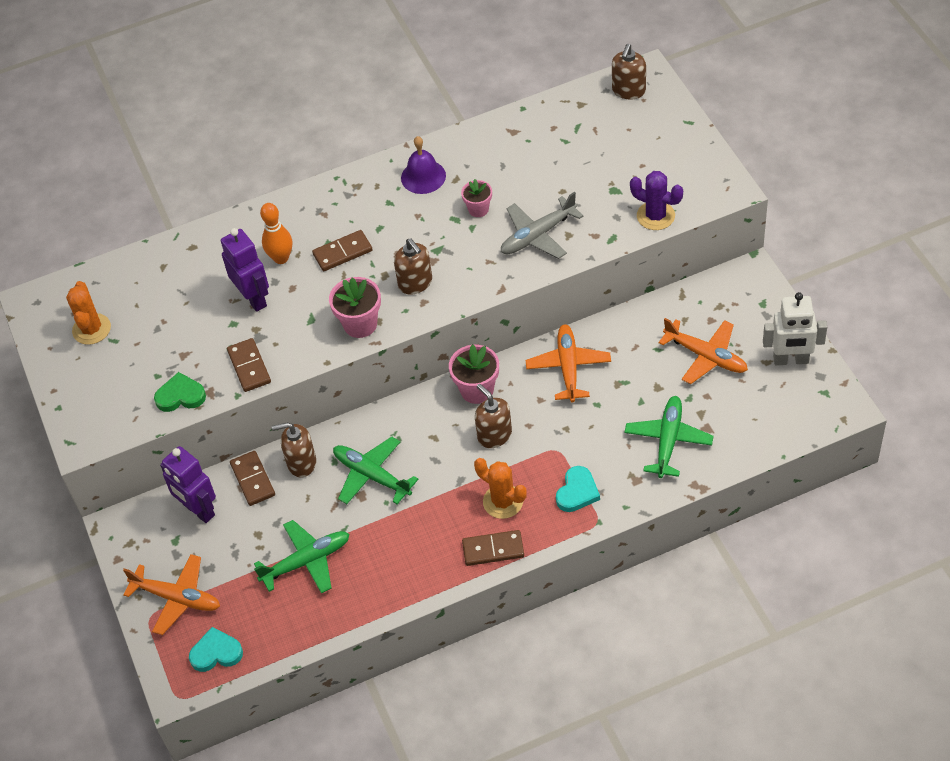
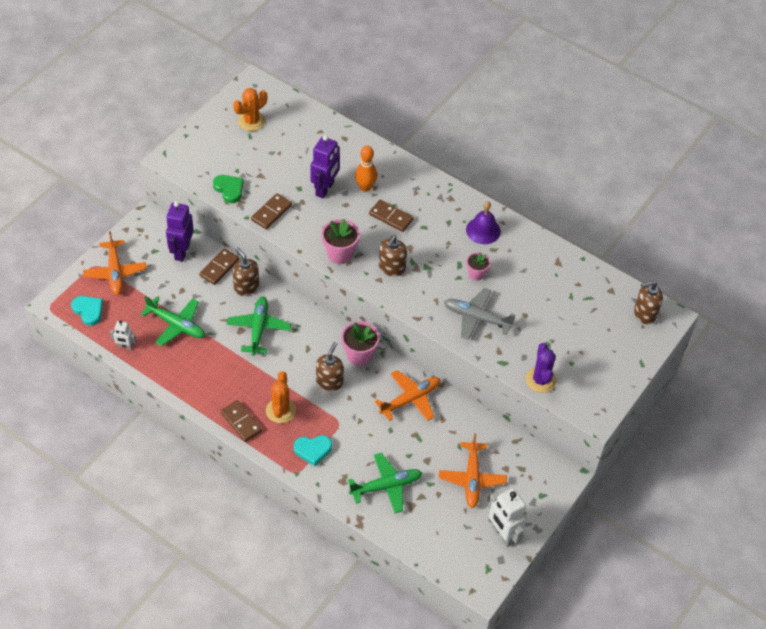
camera: 50 degrees right, 0 degrees up
none -> white robot [110,320,136,350]

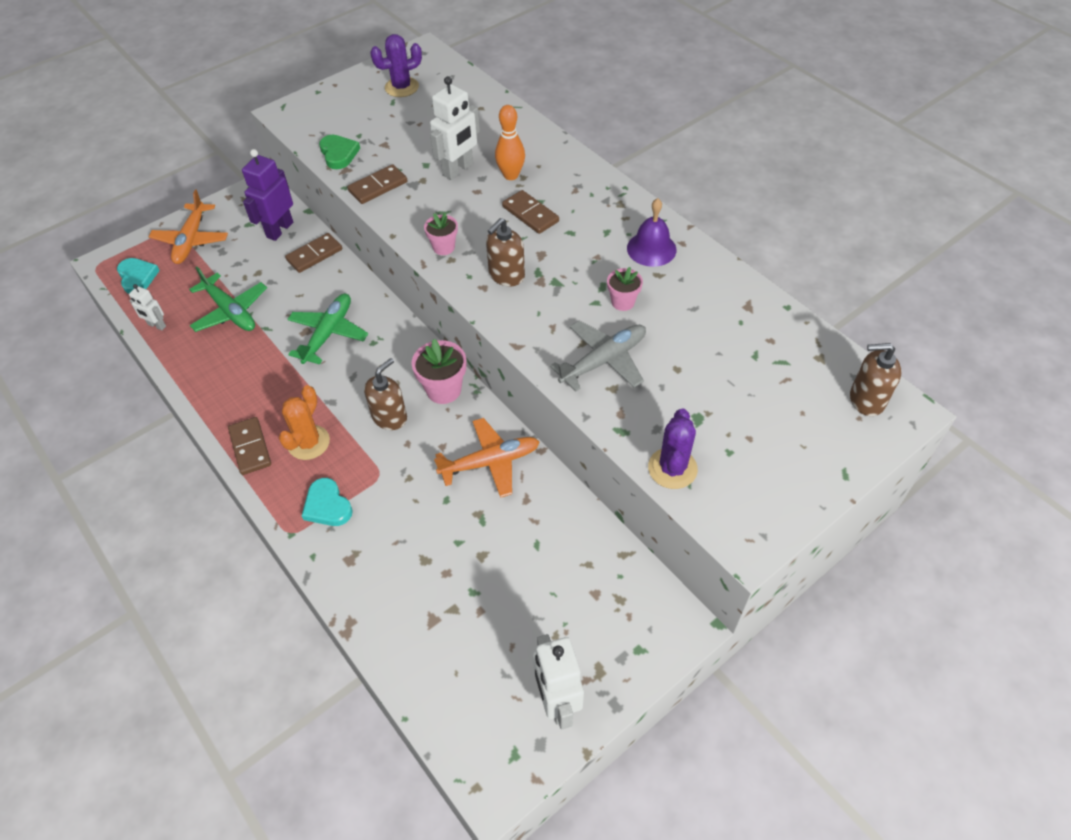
camera: 20 degrees right, 0 degrees up
orange cactus [233,88,267,131] -> purple cactus [370,34,422,97]
brown soap dispenser [233,247,259,296] -> none
turquoise heart [294,435,332,466] -> turquoise heart turned 45 degrees clockwise [302,478,353,526]
purple robot [310,135,340,199] -> white robot [430,76,480,180]
pink flower pot [321,219,360,264] -> pink flower pot [424,213,458,255], size x0.63
green plane [348,453,422,513] -> none
orange plane [439,433,507,508] -> none
grey plane [444,288,515,340] -> grey plane turned 105 degrees clockwise [550,321,646,392]

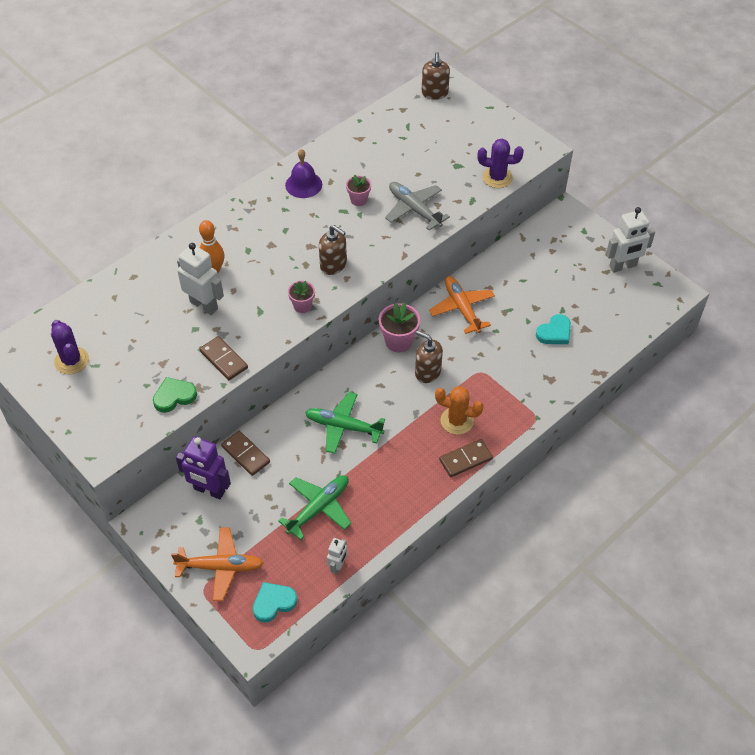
camera: 95 degrees left, 0 degrees up
turquoise heart [302,478,353,526] -> turquoise heart moved to [536,314,571,344]
brown domino [502,190,559,234] -> none

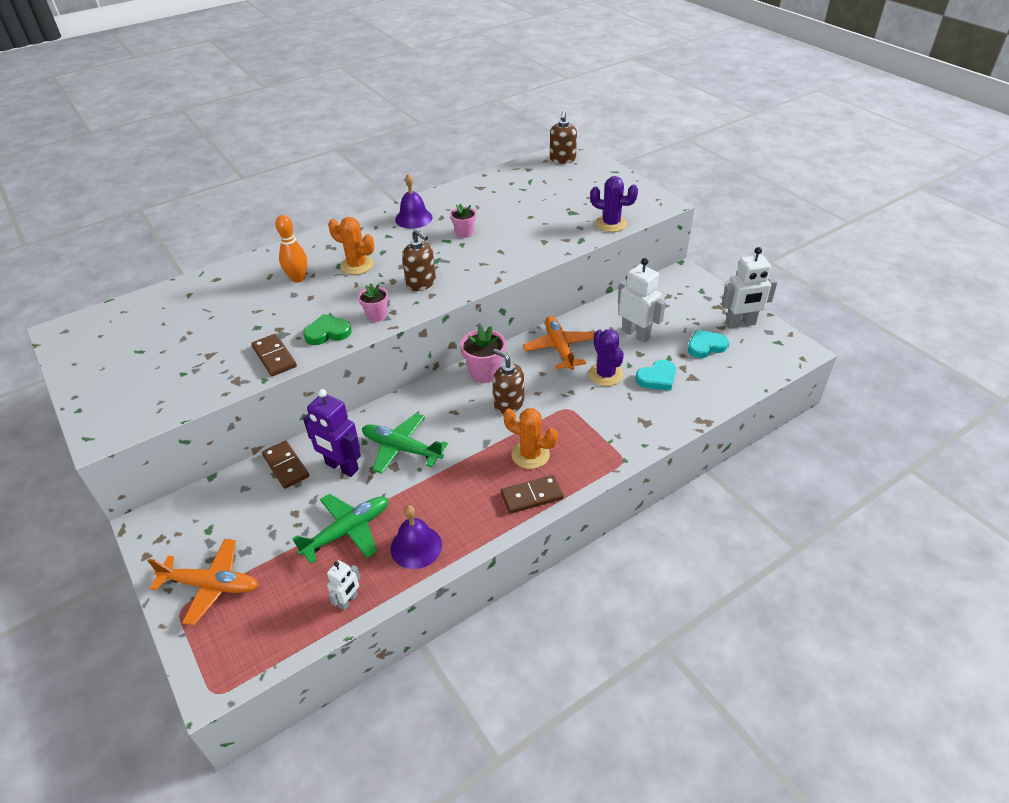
camera: 10 degrees right, 10 degrees down
purple cactus [51,320,89,374] -> purple cactus moved to [588,329,624,386]
green heart [153,377,197,413] -> green heart moved to [303,314,352,345]
purple robot [176,436,231,499] -> purple robot moved to [303,389,361,477]
white robot [177,243,224,315] -> white robot moved to [618,258,666,343]
turquoise heart [253,582,297,623] -> turquoise heart moved to [688,329,729,358]
grey plane [385,182,450,231] -> none
none -> orange cactus [328,217,374,275]
none -> purple bell [391,505,442,569]

